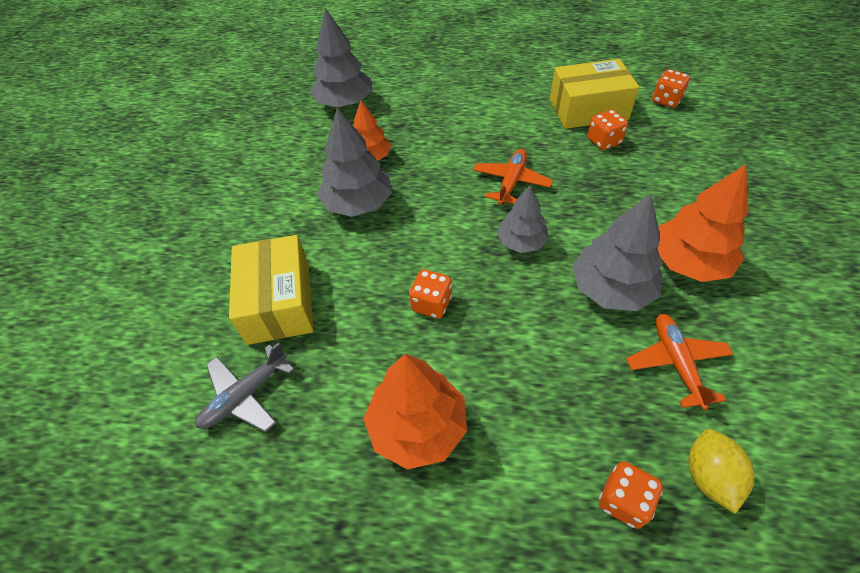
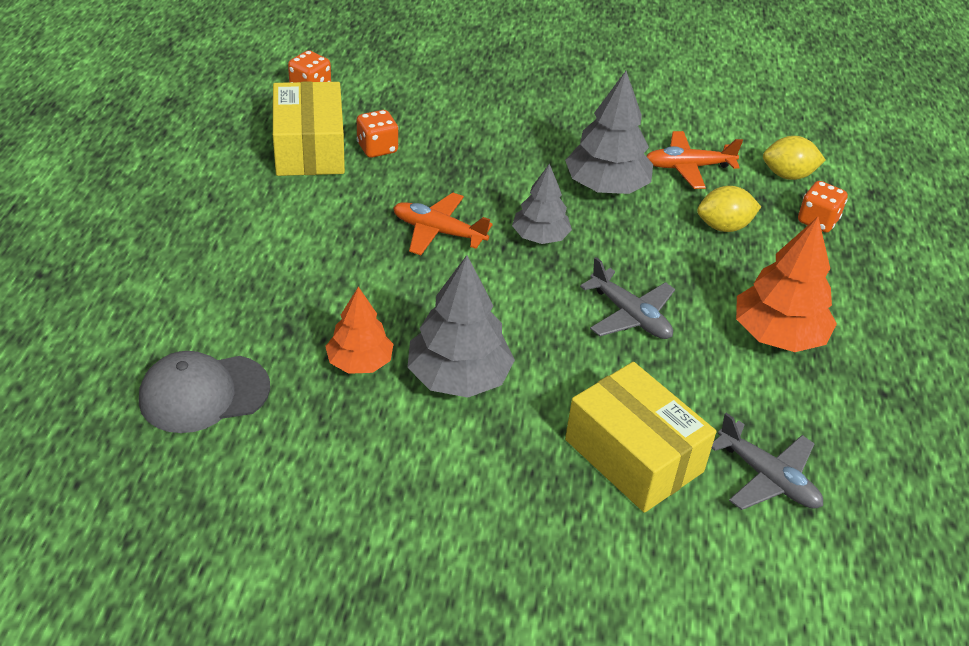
camera: 95 degrees left, 10 degrees down
yellow box [229,235,314,345] -> yellow box turned 60 degrees clockwise [565,362,716,513]
grey tree [310,8,372,107] -> grey cap [139,351,270,433]
orange dice [409,269,452,318] -> grey plane [580,257,675,339]
orange tree [657,164,748,282] -> none
none -> yellow lemon [697,186,761,232]

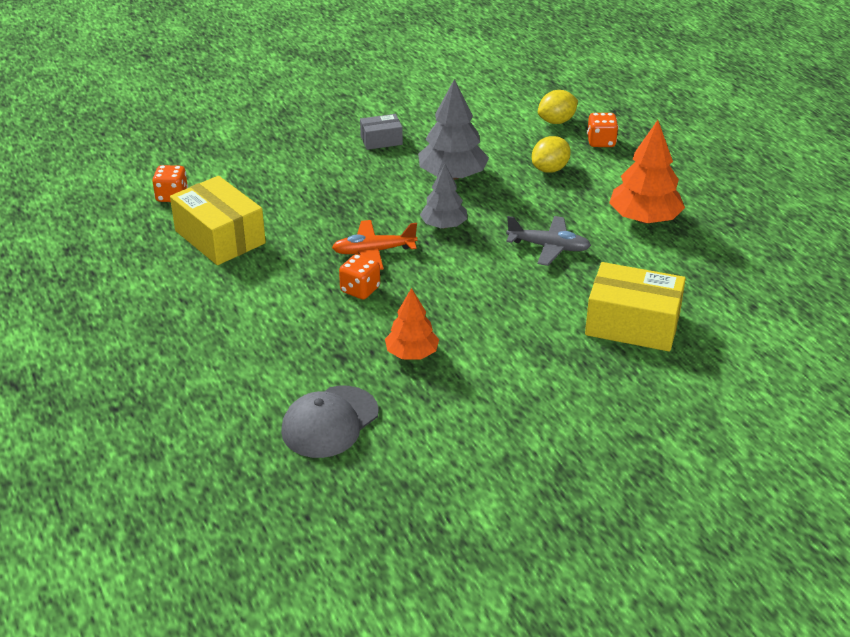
camera: 30 degrees left, 5 degrees down
orange dice [357,110,399,158] -> orange dice moved to [339,254,380,300]
grey tree [407,255,515,398] -> none
orange plane [646,131,743,189] -> none
grey plane [712,413,823,510] -> none
none -> grey box [360,114,403,150]

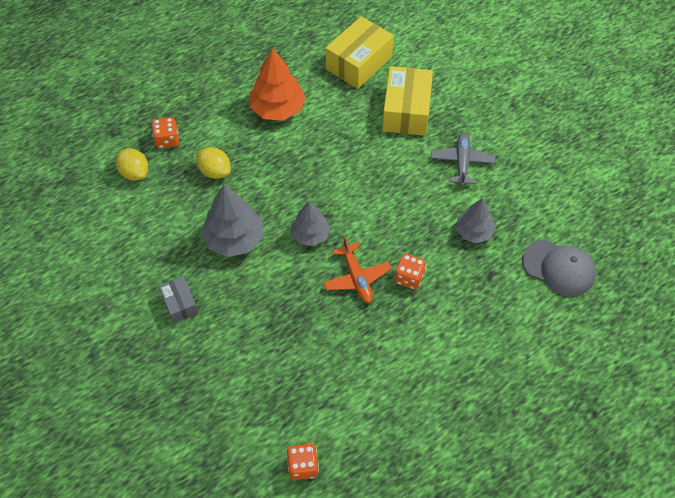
camera: 100 degrees left, 20 degrees up
yellow box [170,176,266,265] -> yellow box moved to [326,16,394,89]
orange tree [385,288,439,359] -> grey tree [456,198,496,243]
grey plane [506,216,591,266] -> grey plane moved to [431,132,496,186]

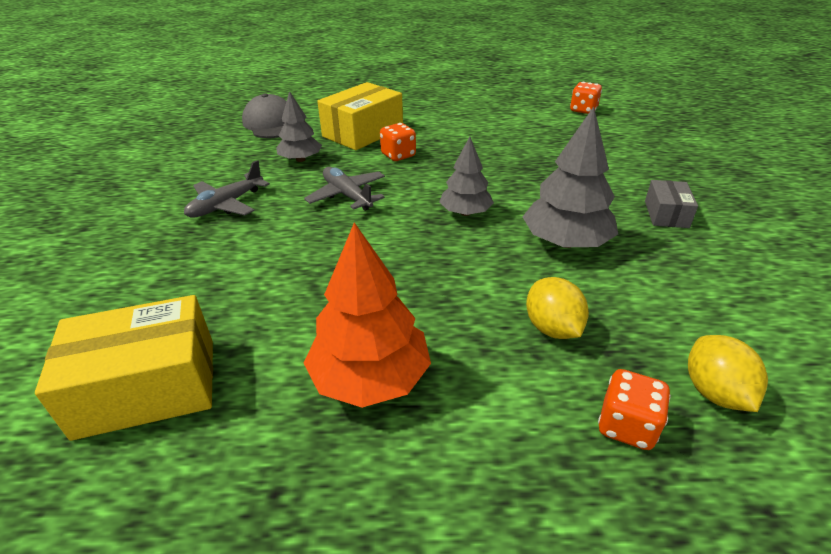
camera: 145 degrees left, 20 degrees down
orange plane [323,237,392,303] -> none
yellow box [382,66,433,136] -> yellow box moved to [317,82,403,150]
none -> grey plane [304,167,385,211]

